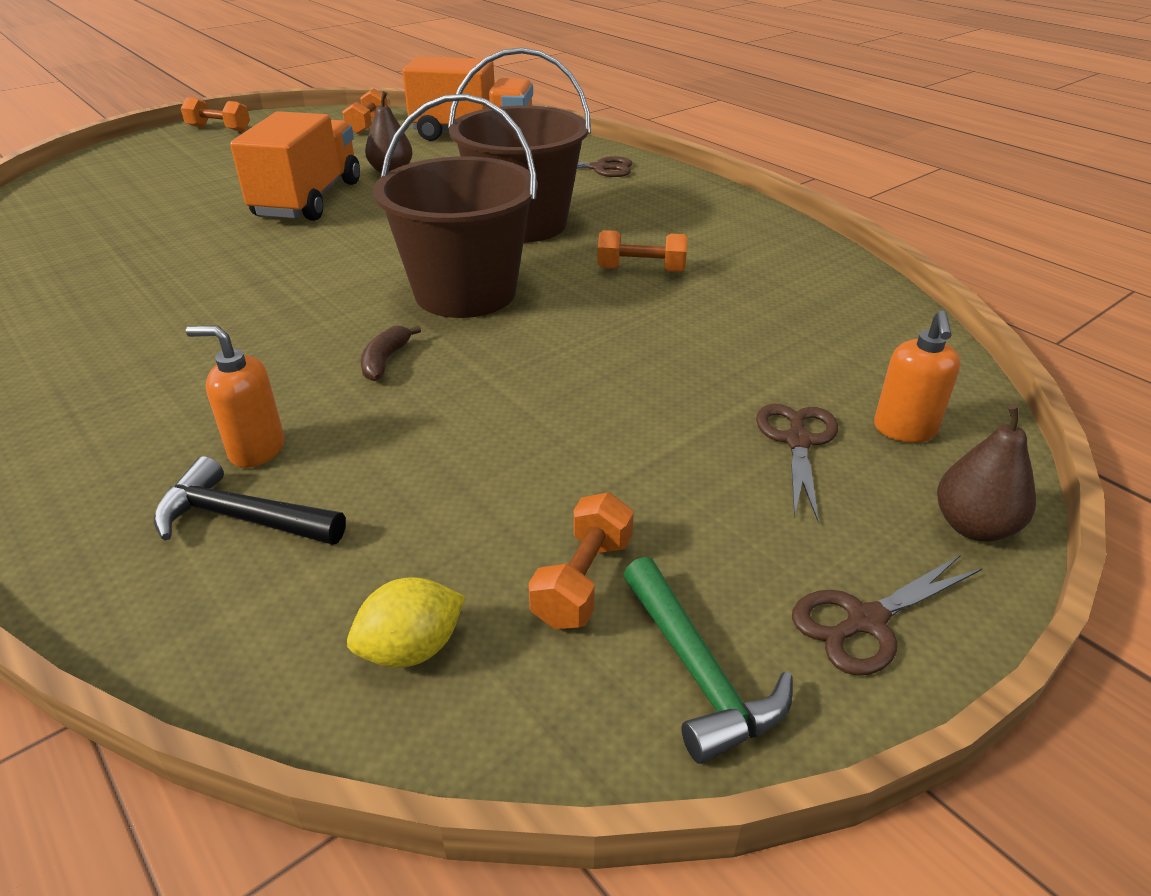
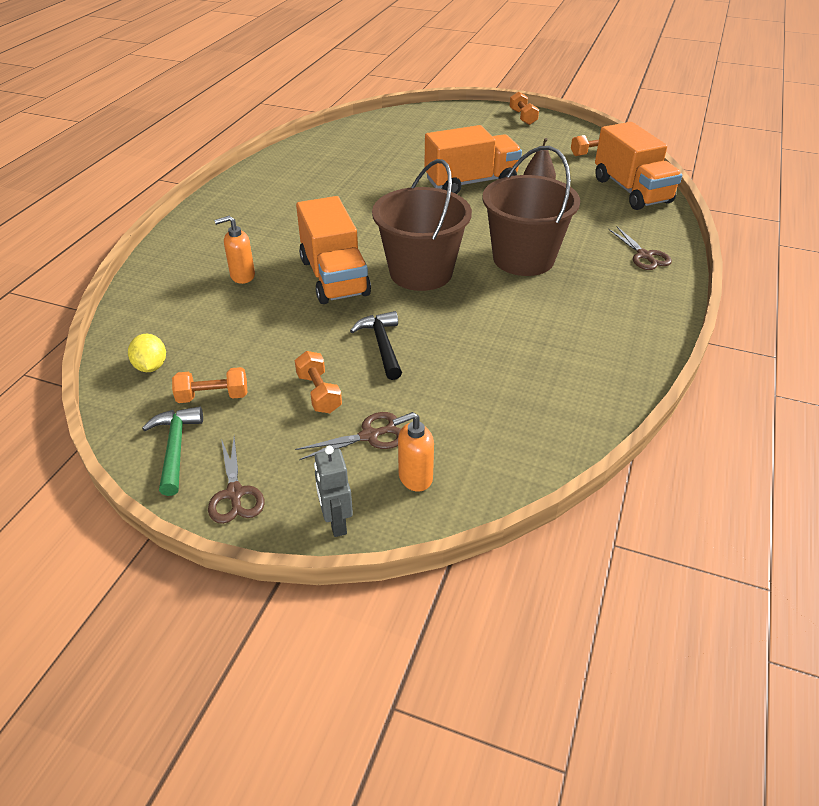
camera: 60 degrees right, 5 degrees up
black hammer [154,456,346,545] -> black hammer moved to [350,311,402,380]
orange soap dispenser [186,325,284,468] -> orange soap dispenser turned 90 degrees counterclockwise [214,216,255,284]
yellow lemon [347,577,465,668] -> yellow lemon turned 45 degrees clockwise [128,334,166,372]
brown banana [361,325,421,381] -> orange truck [296,196,371,304]
orange dumbbell [597,230,688,272] -> orange dumbbell moved to [295,351,342,413]
green hammer [623,557,793,764] -> green hammer turned 135 degrees clockwise [142,406,203,496]
brown scissors [792,555,983,676] -> brown scissors turned 135 degrees counterclockwise [208,437,264,524]
brown pear [937,404,1036,541] -> grey robot [314,446,353,537]

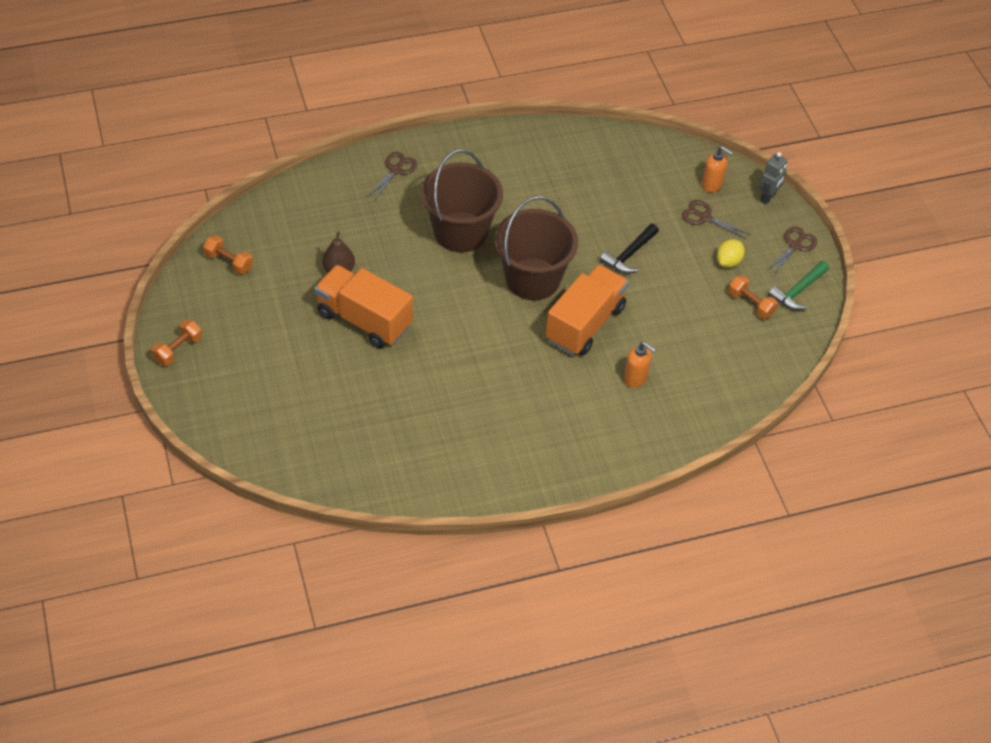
camera: 130 degrees left, 10 degrees up
yellow lemon [128,334,166,372] -> yellow lemon moved to [717,239,745,267]
orange dumbbell [295,351,342,413] -> none
orange truck [595,122,682,210] -> none

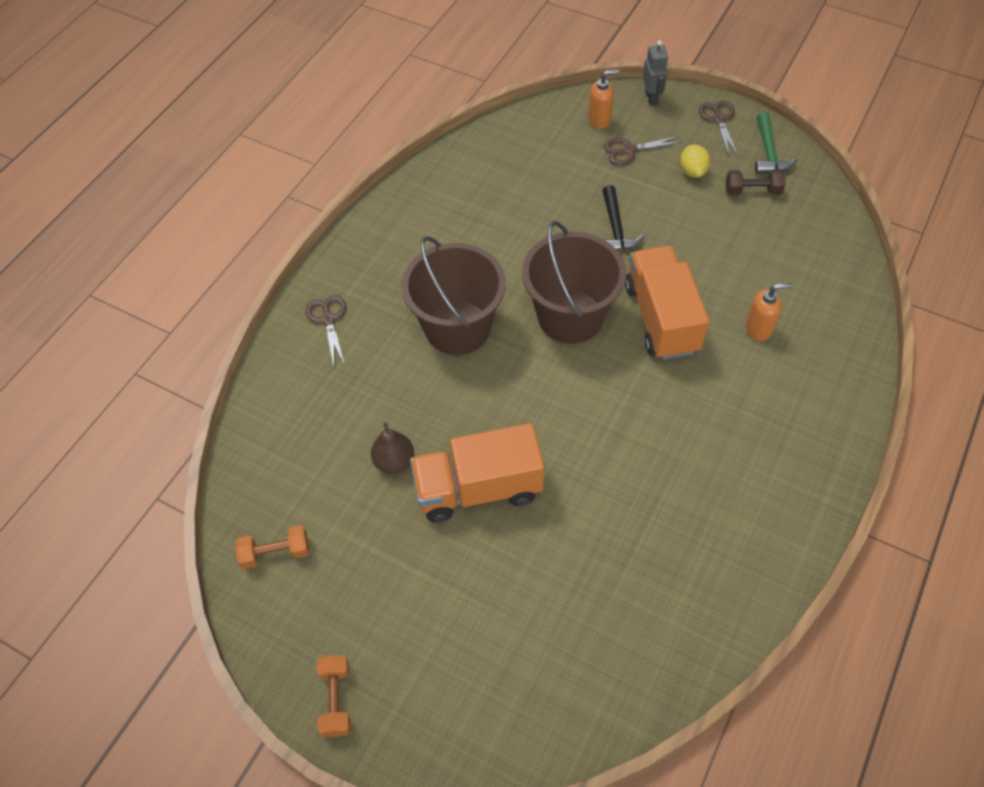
camera: 40 degrees left, 5 degrees up
orange dumbbell [728,275,778,319] -> brown dumbbell [726,170,785,196]

